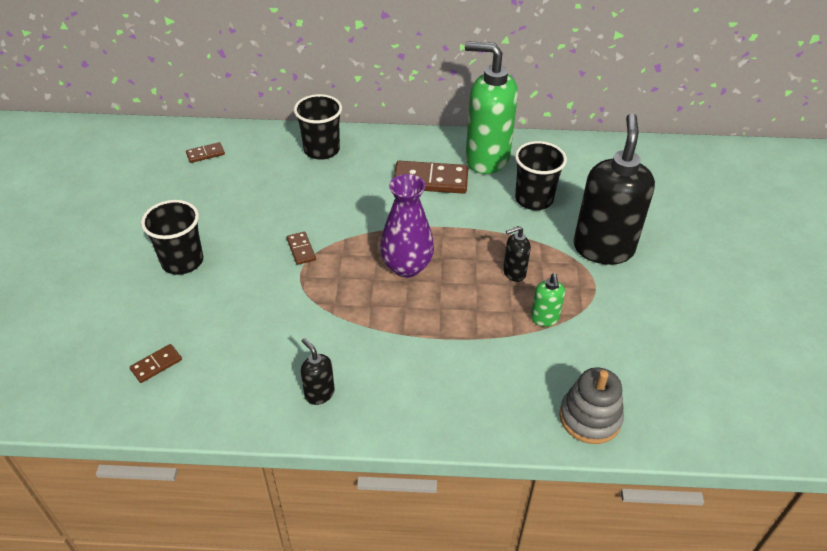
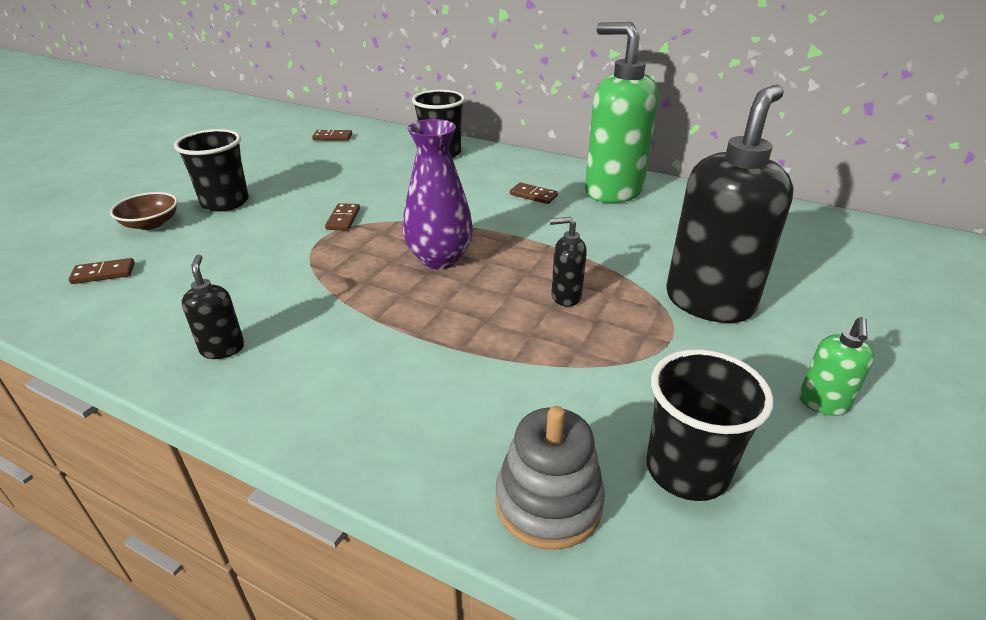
camera: 25 degrees right, 10 degrees down
brown domino [394,161,468,194] -> brown domino [510,182,558,204], size x0.50
black cup [515,141,567,210] -> black cup moved to [647,349,774,501]
green soap dispenser [531,273,565,326] -> green soap dispenser moved to [799,317,874,416]
none -> brown bowl [110,192,178,230]

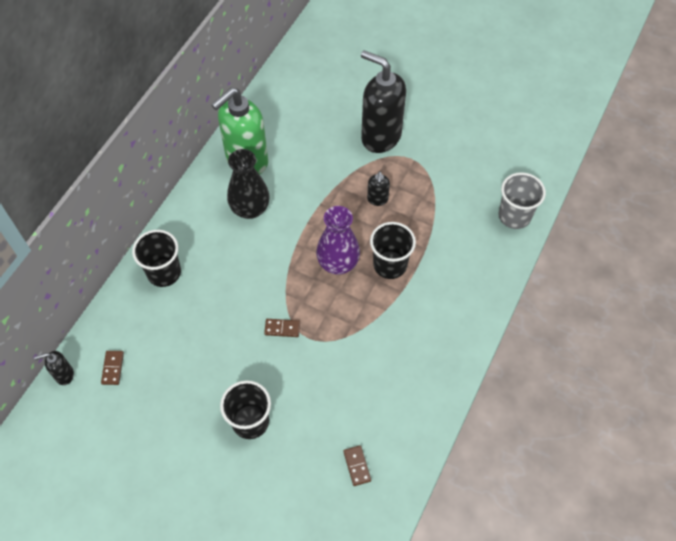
camera: 90 degrees left, 25 degrees up
brown bowl [110,192,178,230] -> none
black soap dispenser [182,255,244,359] -> black soap dispenser moved to [34,351,74,385]
grey stacking toy [495,406,605,550] -> grey cup [499,172,546,229]
brown domino [510,182,558,204] -> black vase [227,149,269,219]
black cup [647,349,774,501] -> black cup moved to [370,222,416,279]
green soap dispenser [799,317,874,416] -> none

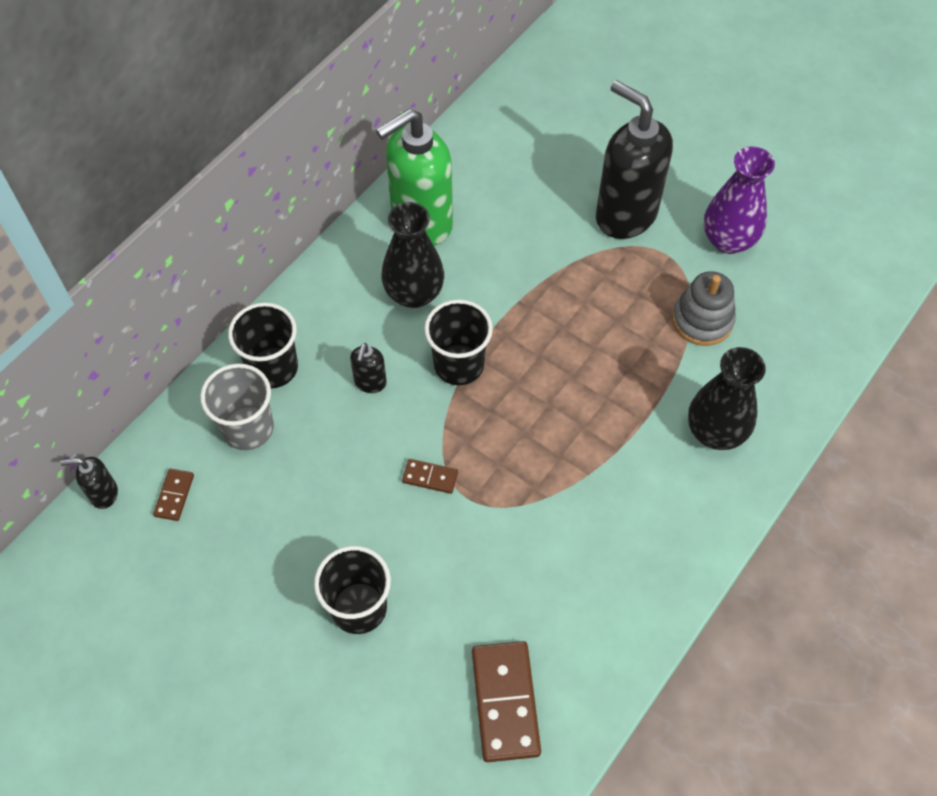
camera: 10 degrees right, 0 degrees up
purple vase [316,206,360,275] -> purple vase moved to [704,146,775,254]
brown domino [343,445,371,486] -> brown domino [472,641,541,762], size x2.00
black soap dispenser [367,171,390,206] -> black soap dispenser moved to [350,343,387,393]
black cup [370,222,416,279] -> black cup moved to [424,299,493,385]
grey cup [499,172,546,229] -> grey cup moved to [200,364,274,450]
none -> grey stacking toy [672,271,736,346]
none -> black vase [688,347,766,450]

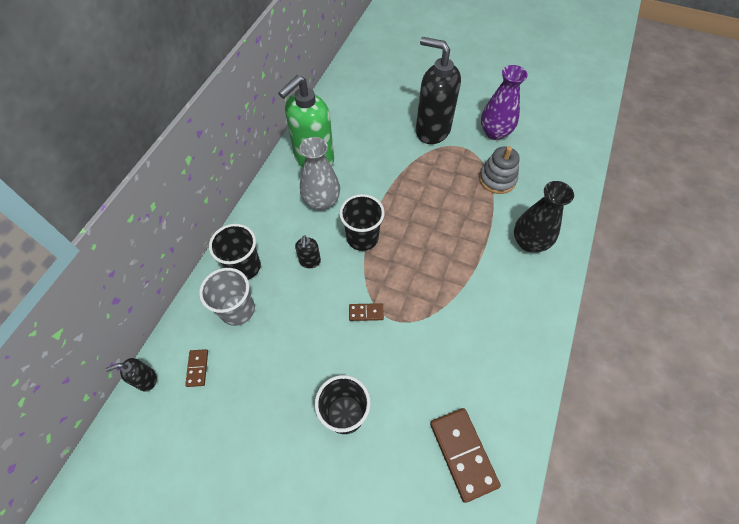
camera: 15 degrees left, 0 degrees up
black vase [381,202,444,308] -> grey vase [300,137,340,210]

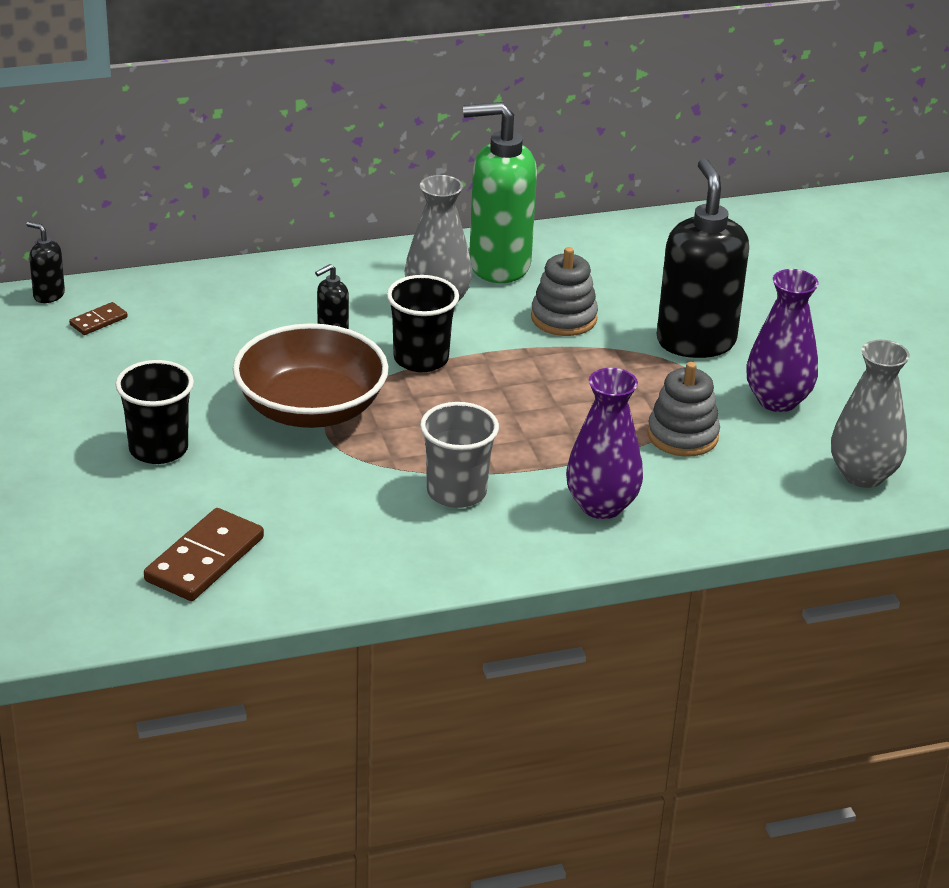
camera: 50 degrees right, 25 degrees down
grey cup [199,268,255,326] -> grey cup moved to [420,402,499,508]
black cup [209,224,261,280] -> none
brown domino [349,303,384,321] -> brown bowl [233,323,389,428]
black vase [514,181,574,253] -> purple vase [566,368,643,519]
none -> grey stacking toy [531,247,598,336]
none -> grey vase [831,340,910,488]

